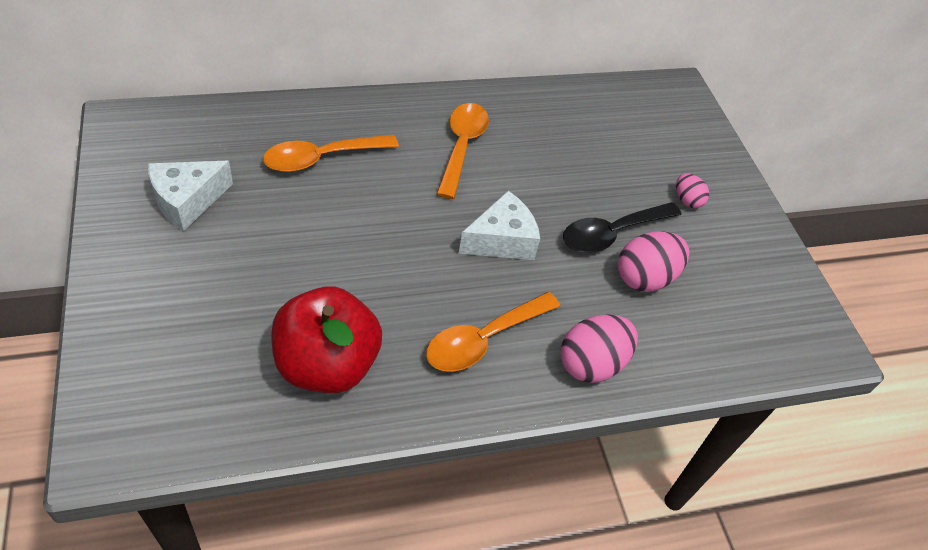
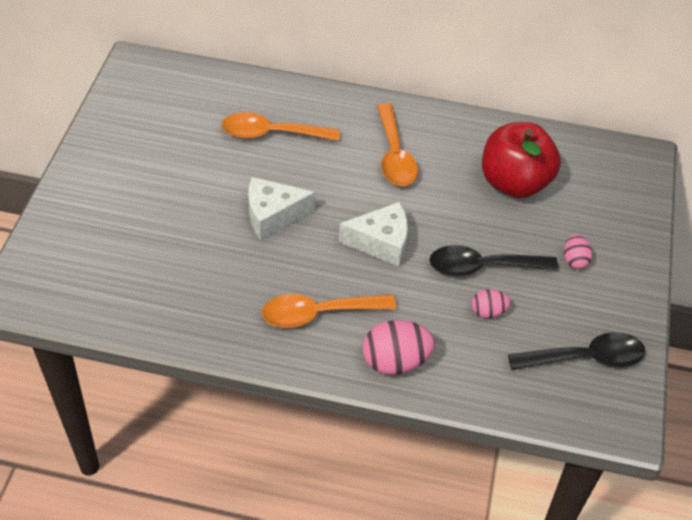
camera: 30 degrees right, 0 degrees up
white cheese [148,161,233,231] -> white cheese moved to [248,177,315,240]
red apple [271,286,382,393] -> red apple moved to [482,122,561,198]
orange spoon [437,103,489,199] -> orange spoon turned 135 degrees clockwise [377,103,418,186]
pink egg [618,231,690,292] -> pink egg [472,289,510,318], size x0.56
none -> black spoon [508,332,645,370]

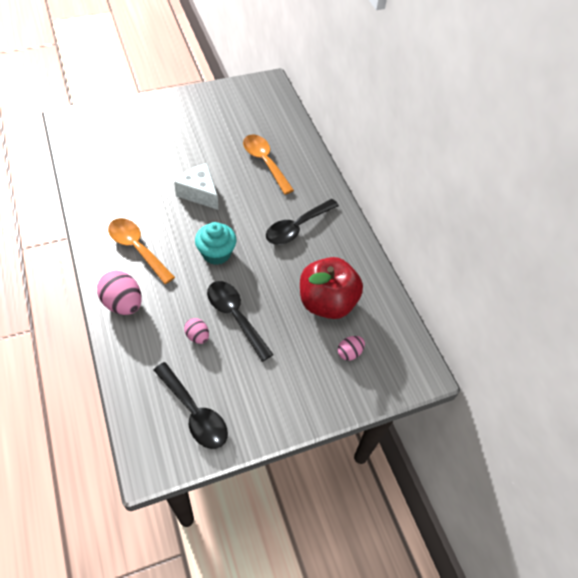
camera: 55 degrees right, 5 degrees up
white cheese [339,202,408,267] -> turquoise cupcake [195,222,236,265]
orange spoon [377,103,418,186] -> black spoon [266,199,339,245]
pink egg [564,234,592,269] -> pink egg moved to [338,336,365,361]

